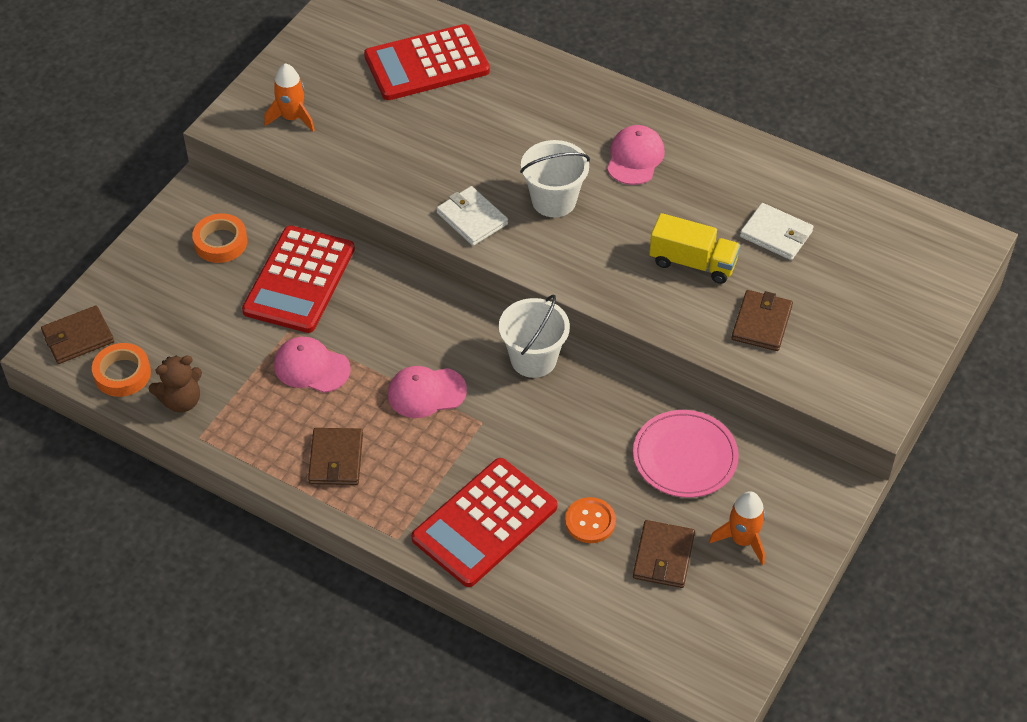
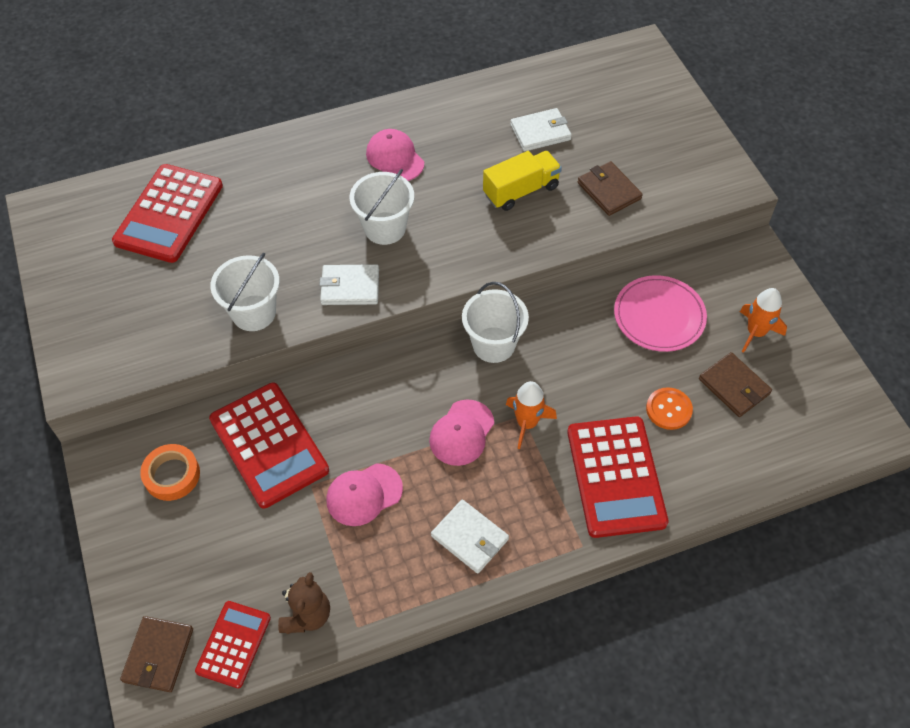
camera: 50 degrees left, 5 degrees up
orange tape [92,343,151,397] -> red calculator [195,601,271,689]
orange rocket [264,63,315,132] -> orange rocket moved to [506,381,557,449]
brown wallet [308,428,363,485] -> white wallet [431,499,509,574]
none -> white bucket [210,253,280,331]

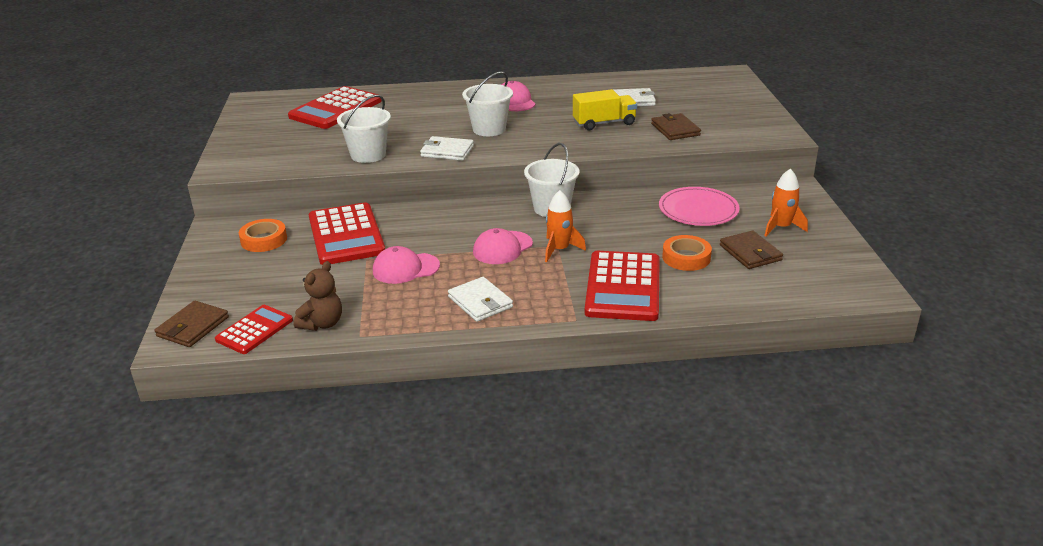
camera: 15 degrees right, 25 degrees down
orange button [646,387,693,430] -> orange tape [662,235,712,271]

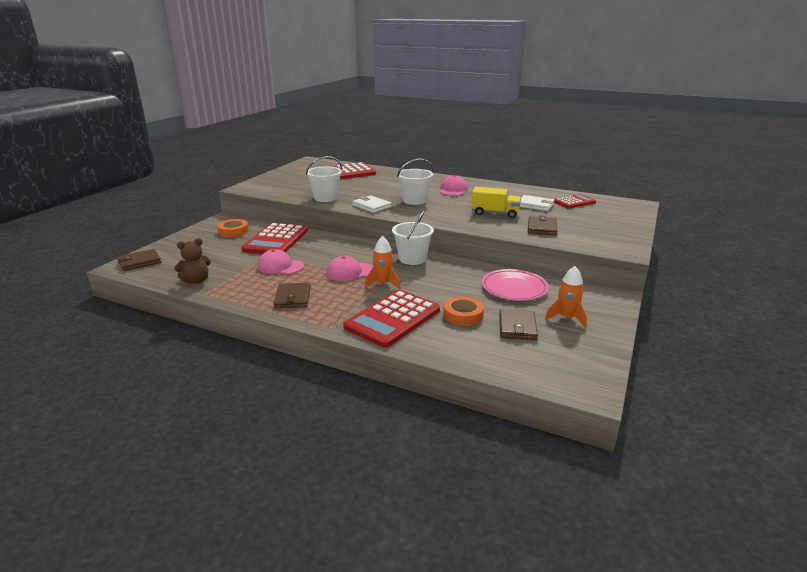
camera: 30 degrees right, 5 degrees down
red calculator [215,305,293,354] -> red calculator moved to [554,194,596,208]
white wallet [448,277,513,322] -> brown wallet [273,283,311,308]

